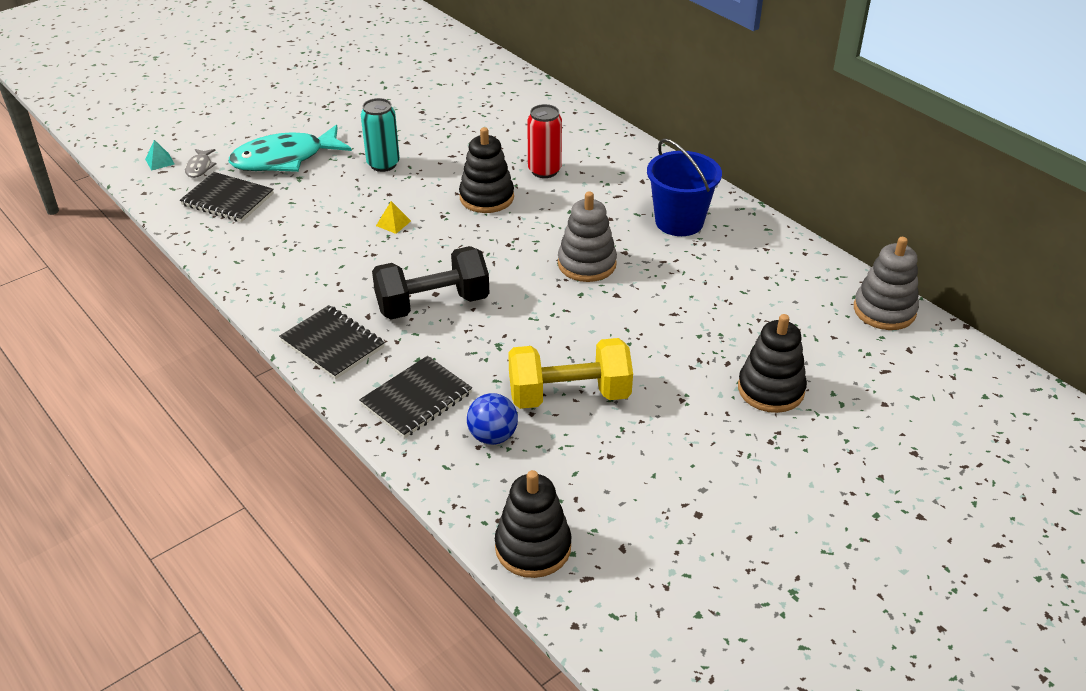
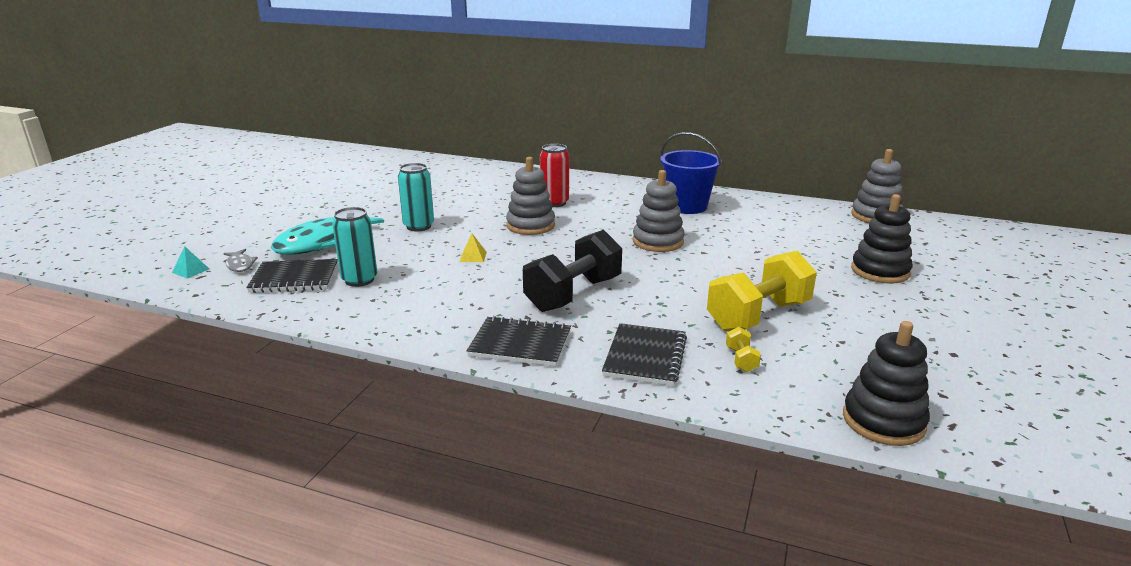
camera: 30 degrees left, 15 degrees down
black stacking toy [459,127,514,213] -> grey stacking toy [506,157,555,235]
blue ball [467,393,518,445] -> yellow dumbbell [726,327,761,372]
none -> turquoise can [332,207,377,287]

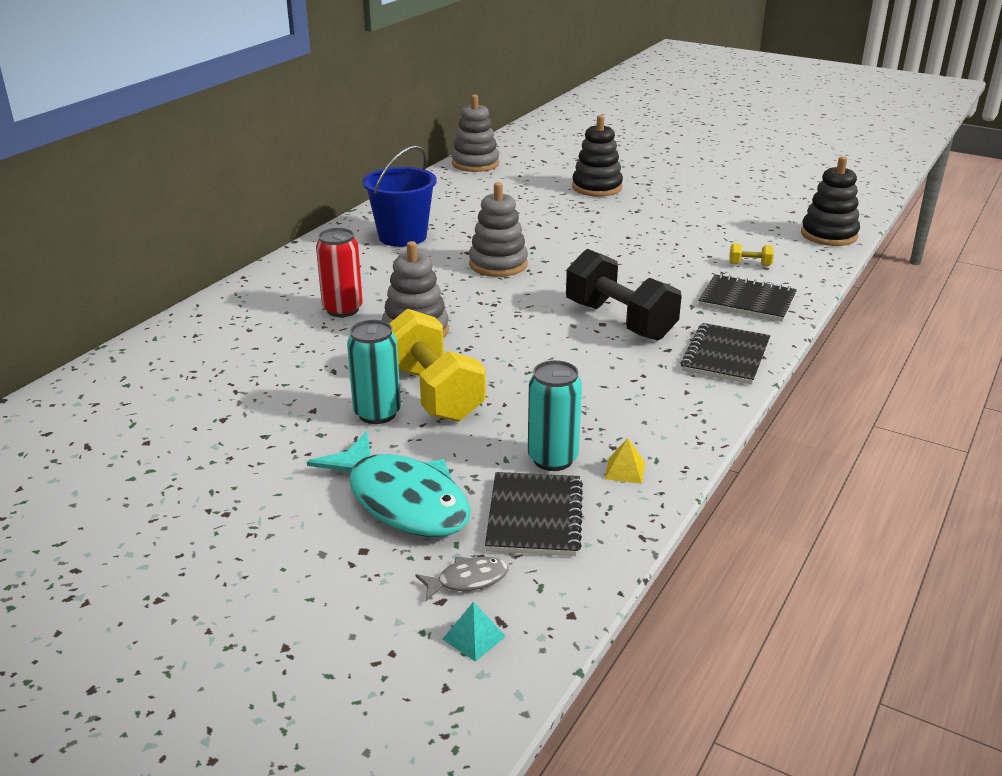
camera: 80 degrees left, 5 degrees up
yellow pyramid [460,233,487,262] -> yellow pyramid moved to [605,438,645,484]
yellow dumbbell [707,250,817,332] -> yellow dumbbell moved to [389,309,486,422]

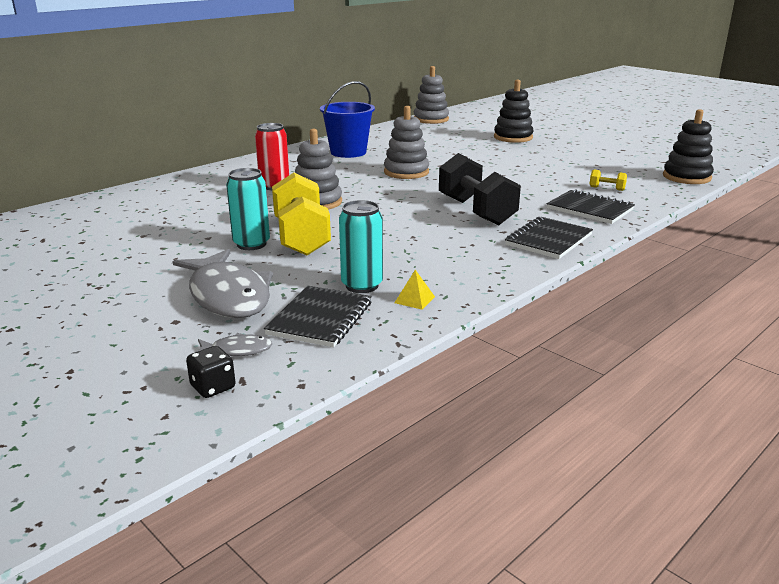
camera: 15 degrees right, 5 degrees down
turquoise fish [307,431,471,537] -> grey fish [173,249,273,318]
turquoise pyramid [442,602,506,662] -> black dice [186,346,236,398]

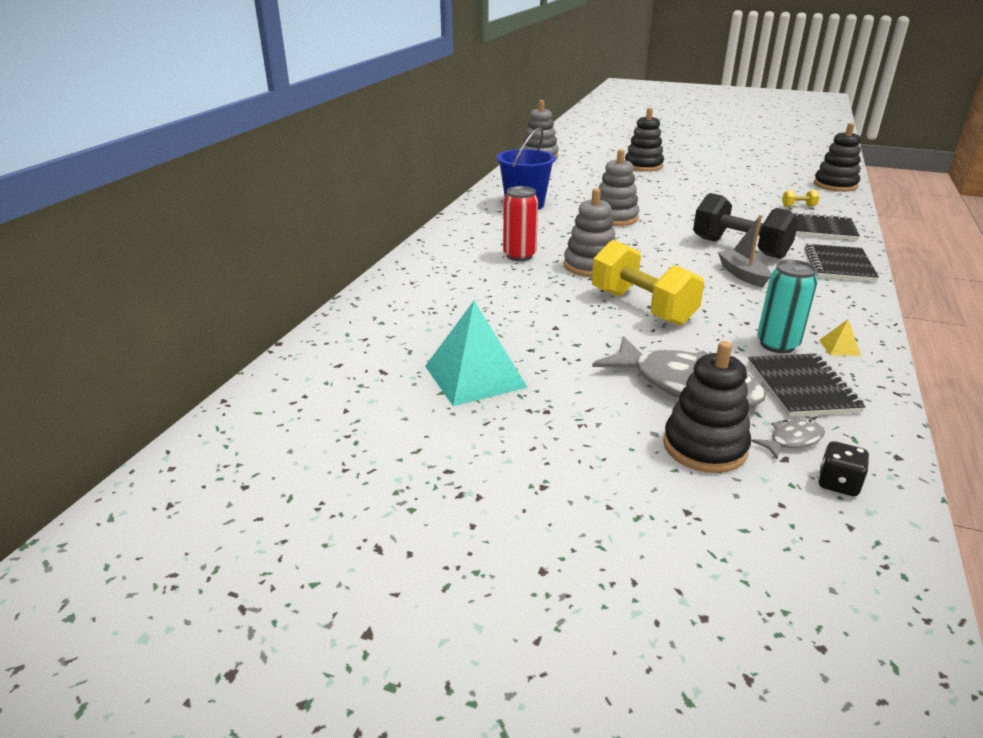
camera: 25 degrees left, 5 degrees up
turquoise can [226,168,270,250] -> none
none -> turquoise pyramid [425,301,528,406]
none -> black stacking toy [663,341,751,473]
none -> grey boat [718,215,771,287]

